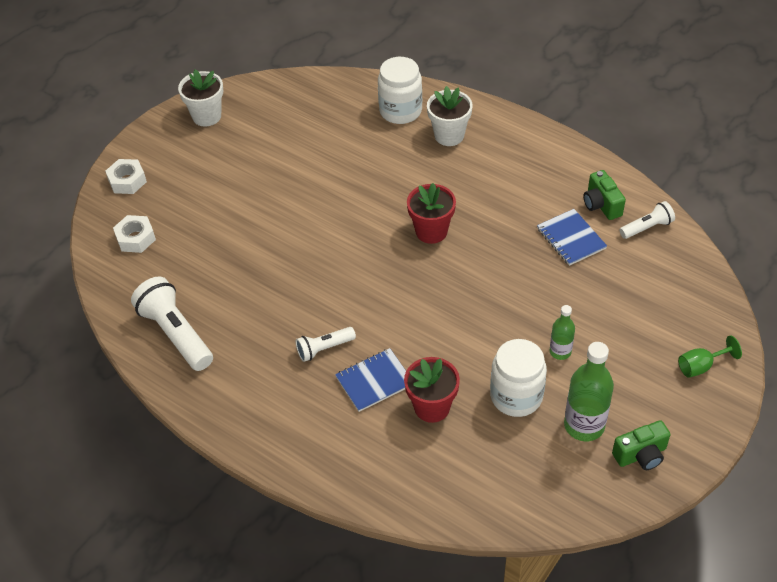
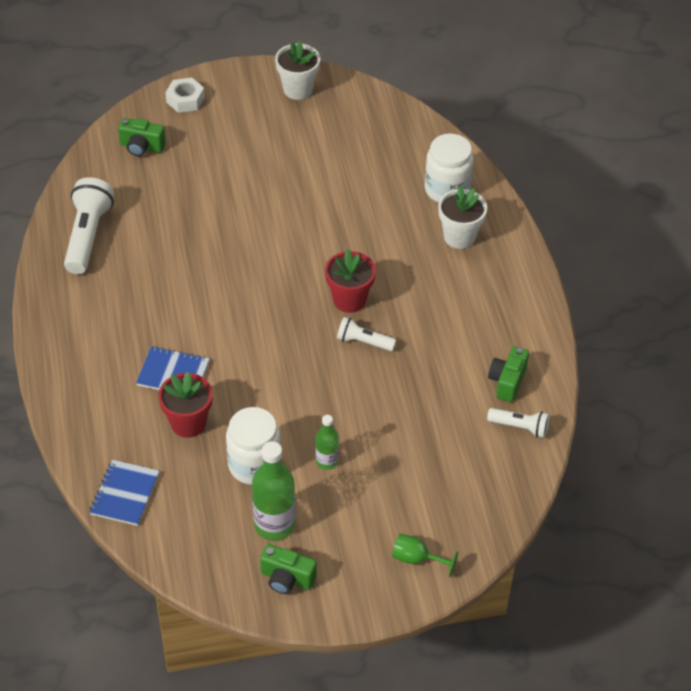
camera: 40 degrees right, 0 degrees up
white nut [113,215,156,253] -> green camera [118,118,166,156]
white flashlight [296,327,356,362] -> white flashlight moved to [337,317,396,351]
blue notebook [537,209,607,266] -> blue notebook moved to [89,460,159,526]

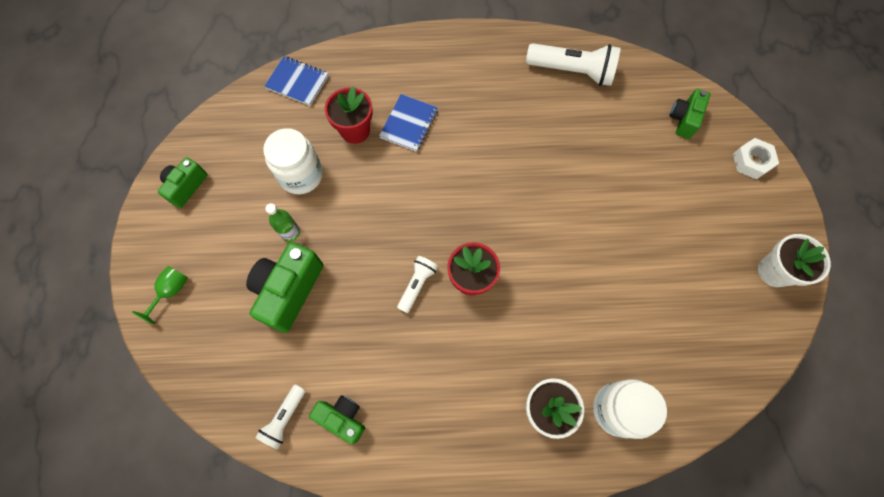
camera: 100 degrees right, 20 degrees up
green bottle [252,441,296,541] -> none
none -> green camera [246,242,323,333]

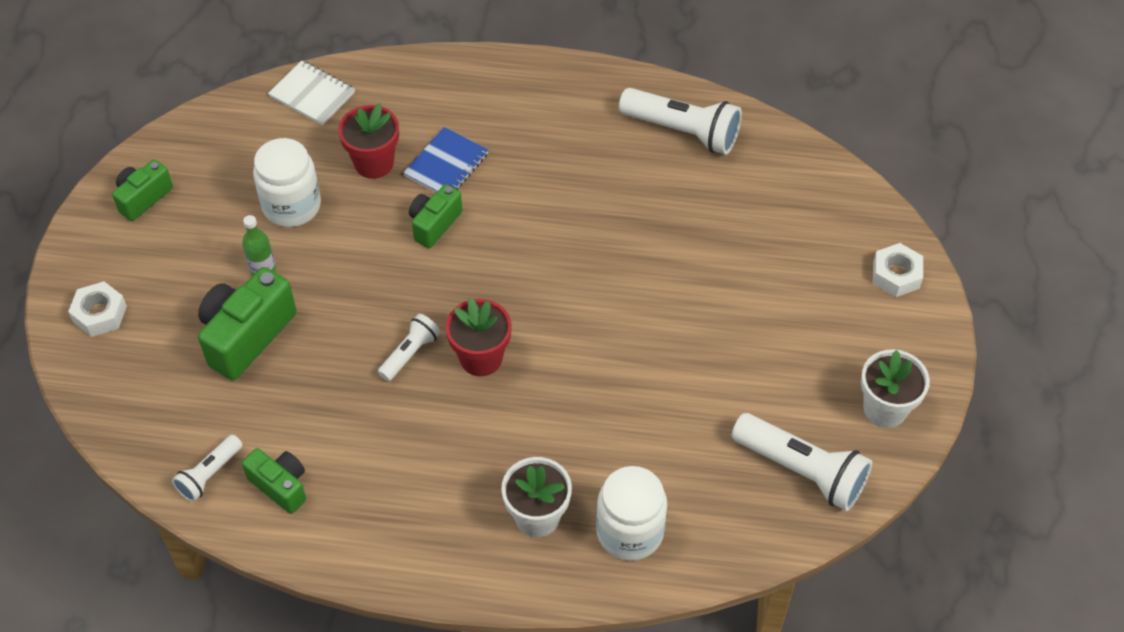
camera: 10 degrees right, 15 degrees down
green goblet [132,266,188,324] -> white nut [68,281,127,337]
blue notebook [264,56,329,106] -> white notebook [268,60,355,125]
green camera [670,89,710,139] -> green camera moved to [409,184,462,248]
none -> white flashlight [732,413,872,511]

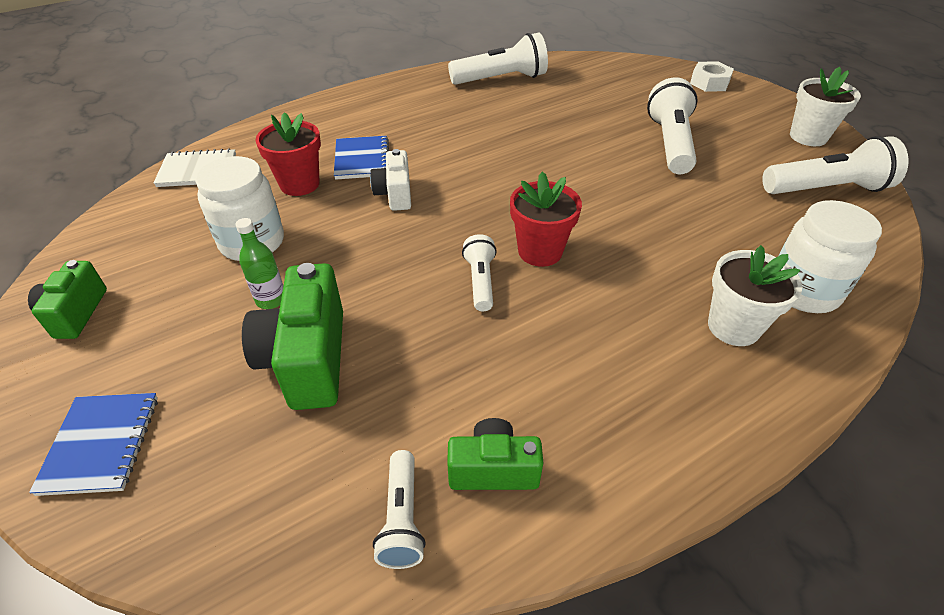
camera: 40 degrees left, 10 degrees down
white nut [68,281,127,337] -> blue notebook [29,393,158,496]
green camera [409,184,462,248] -> white camera [370,149,411,211]
none -> white flashlight [647,77,698,174]

